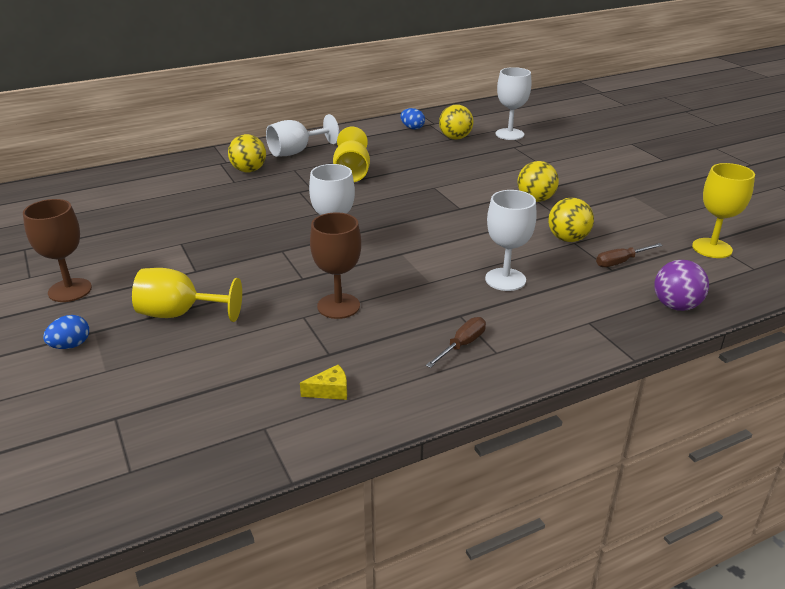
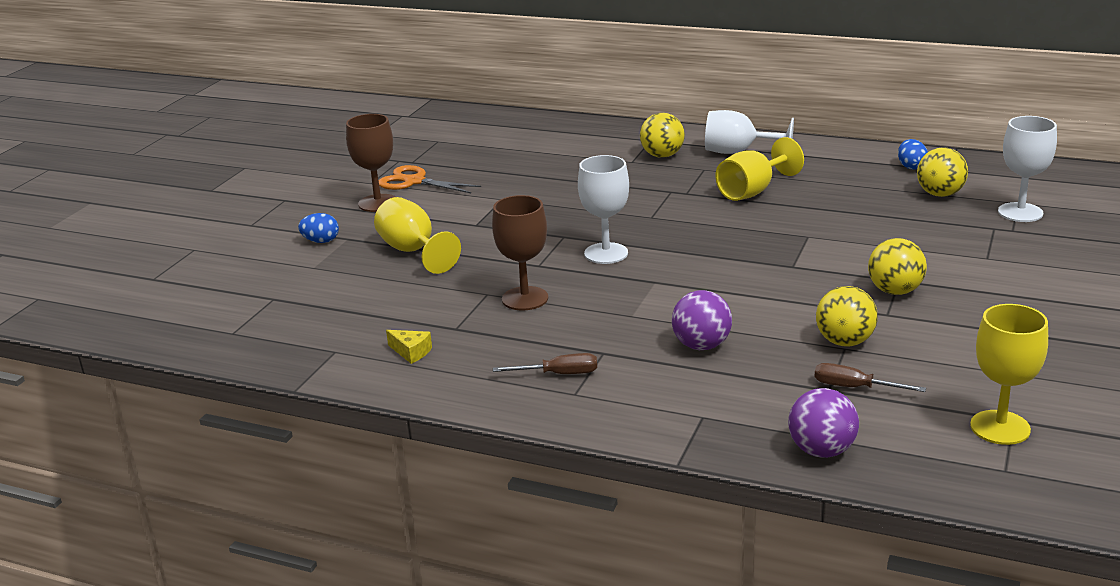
camera: 50 degrees right, 5 degrees down
white goblet [485,190,537,291] -> purple ball [672,290,732,350]
none -> orange scissors [379,165,481,193]

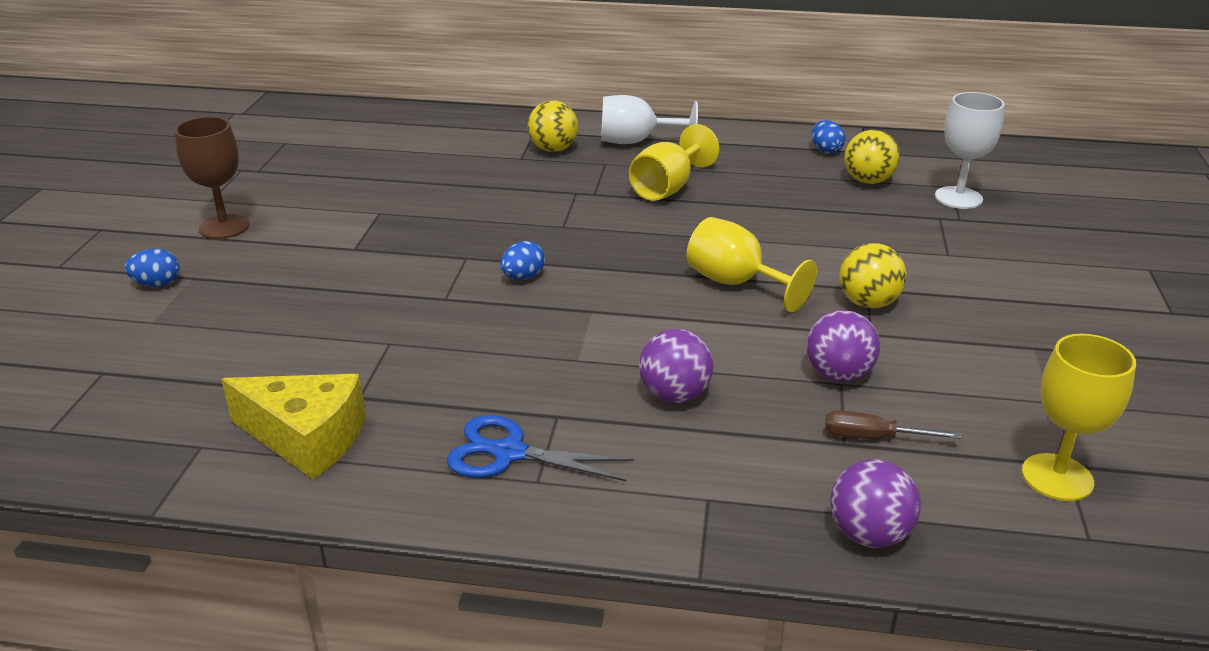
camera: 15 degrees left, 5 degrees up
yellow goblet [374,197,461,274] -> yellow goblet moved to [686,217,817,312]
orange scissors [379,165,481,193] -> none
yellow cheese [386,330,432,364] -> yellow cheese [221,374,366,479], size x2.25
brown goblet [492,195,548,310] -> none
brown screwdriver [493,353,597,374] -> blue scissors [447,415,634,481]
white goblet [578,155,629,264] -> blue egg [501,241,545,280]
yellow ball [816,286,878,346] -> purple ball [806,310,880,382]

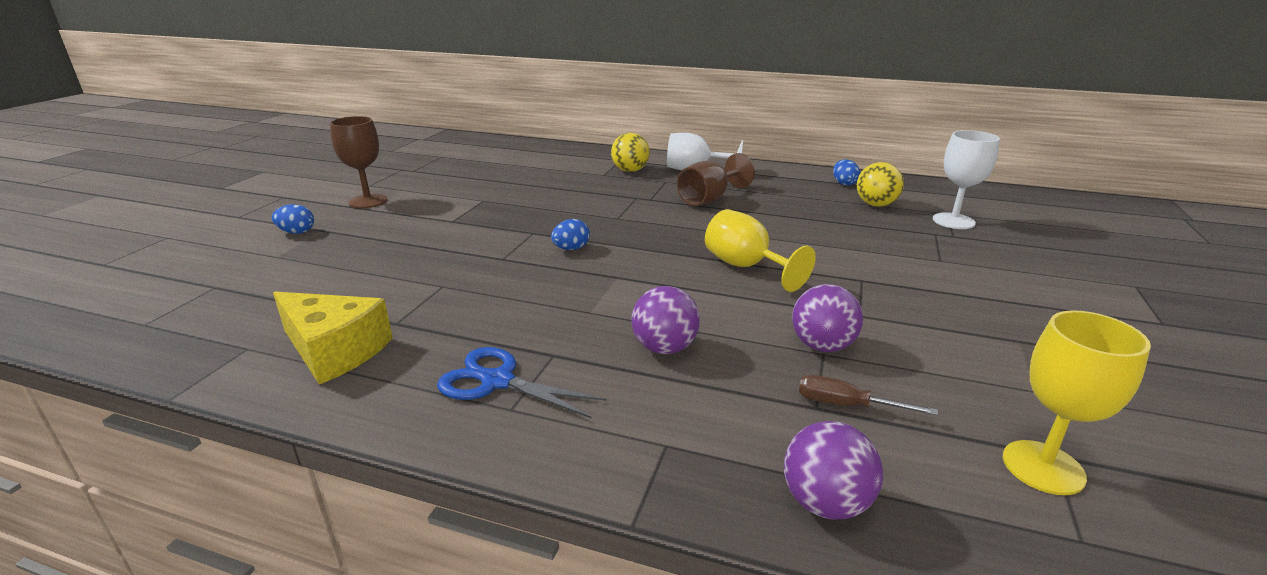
camera: 10 degrees right, 5 degrees down
yellow goblet [629,124,719,201] -> brown goblet [677,153,755,206]
yellow ball [839,243,907,308] -> none

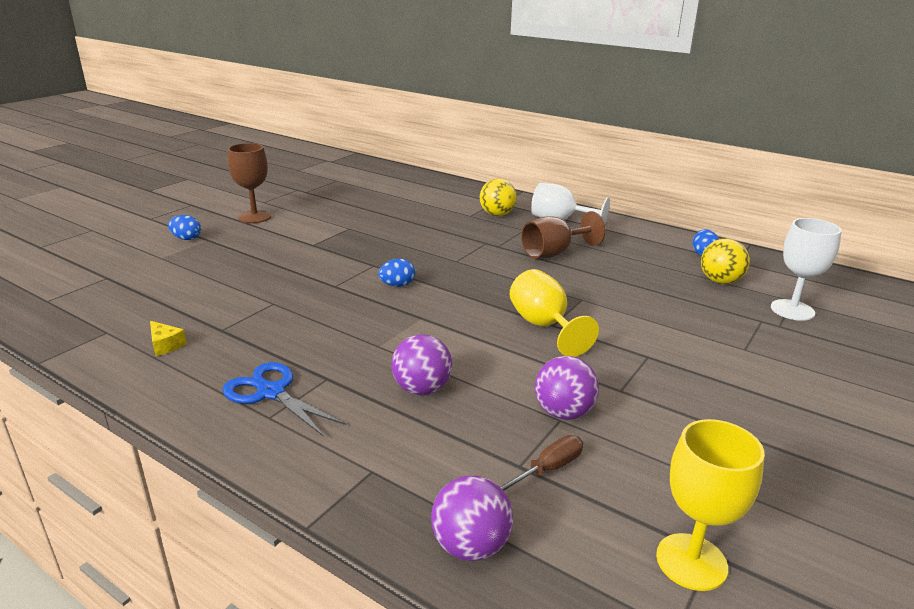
camera: 15 degrees right, 0 degrees up
yellow cheese [273,292,393,384] -> yellow cheese [150,321,187,356], size x0.44
brown screwdriver [799,375,938,415] -> brown screwdriver turned 105 degrees clockwise [500,435,583,491]

